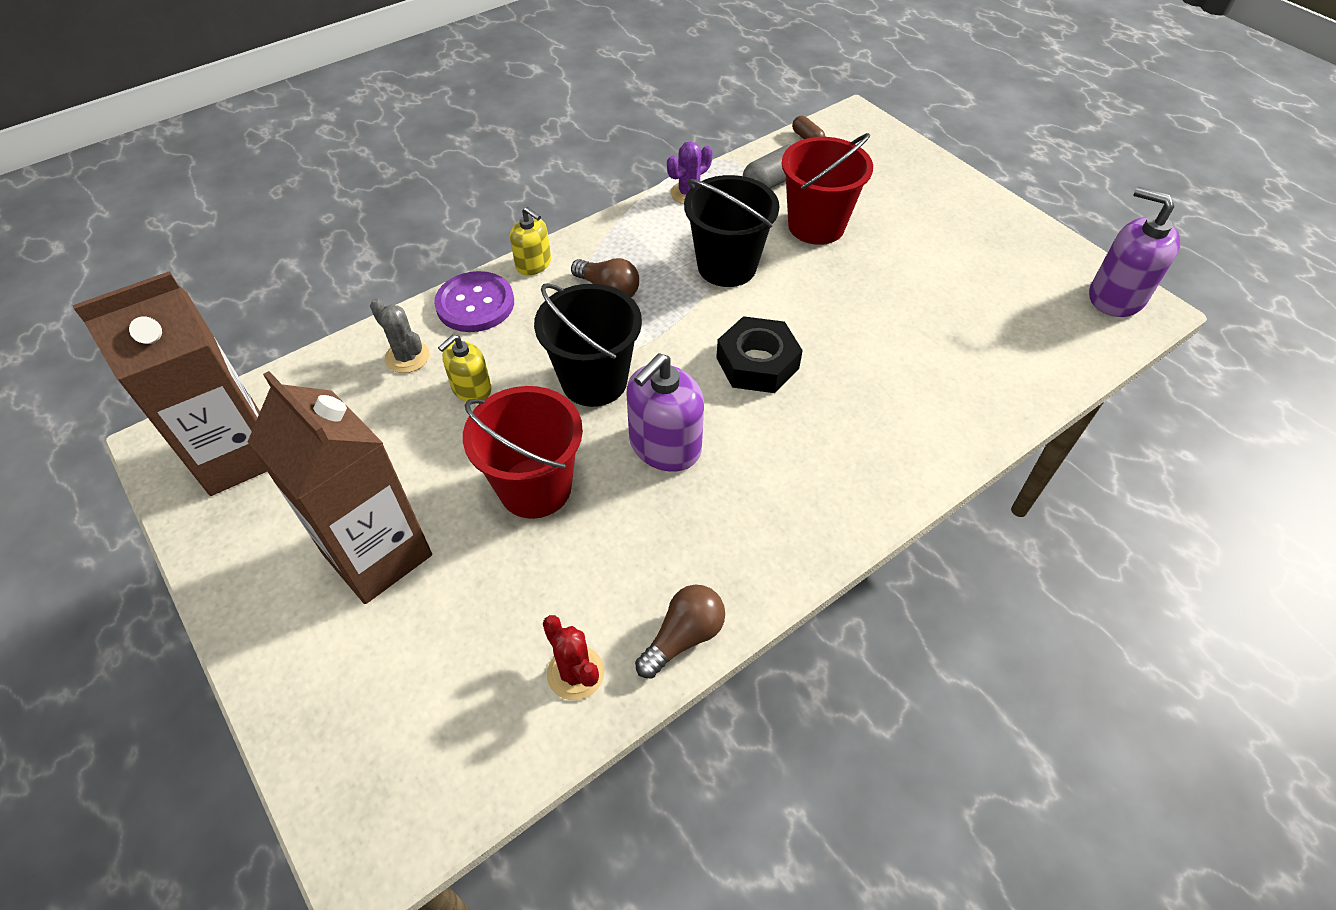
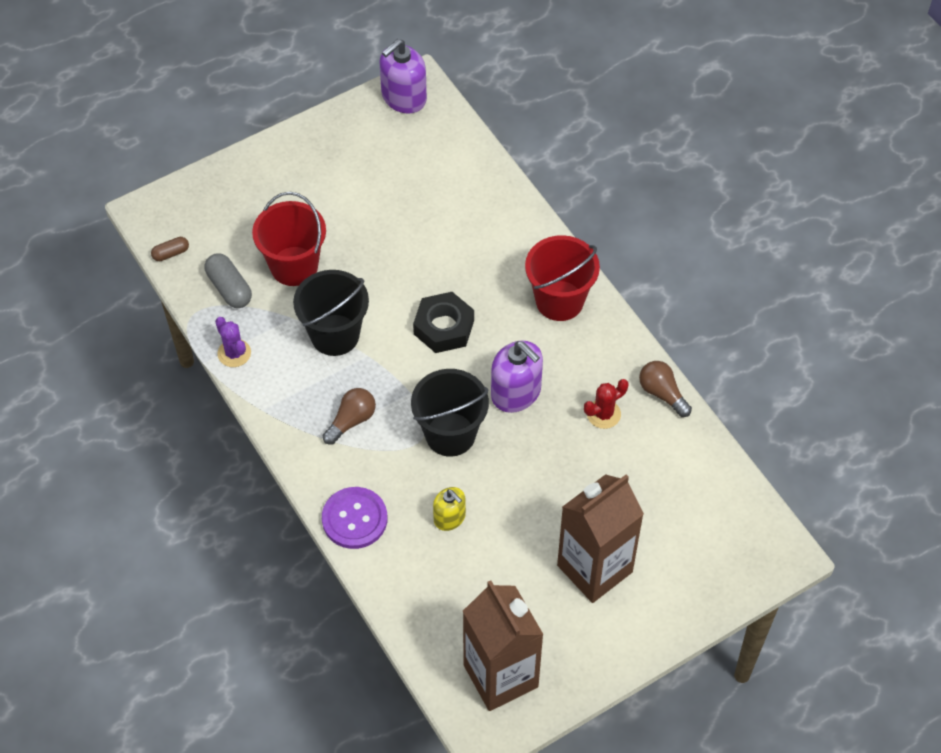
camera: 85 degrees left, 5 degrees up
grey cactus [370,298,429,373] -> none
red bucket [463,386,583,519] -> red bucket moved to [525,235,600,321]
yellow soap dispenser [510,207,551,275] -> none
red cactus [543,615,604,700] -> red cactus moved to [584,379,628,429]

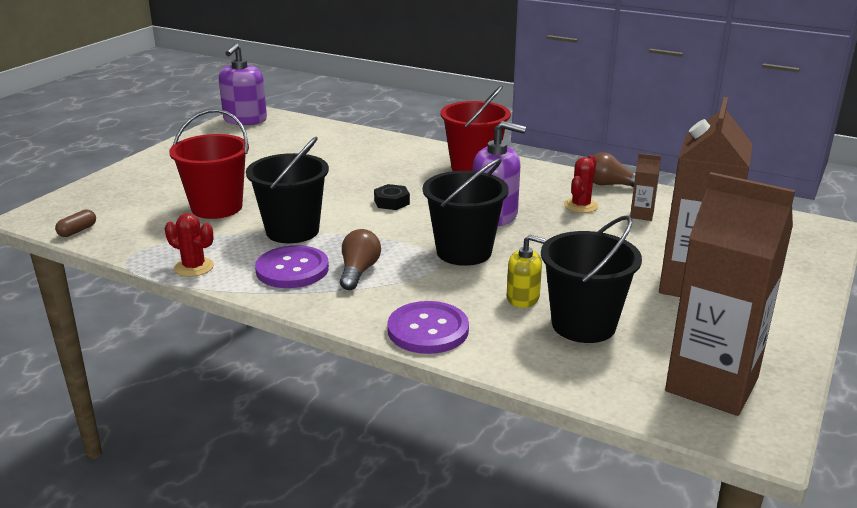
camera: 30 degrees left, 30 degrees down
grey capsule [205,253,252,308] -> none
purple cactus [215,317,251,367] -> red cactus [165,213,214,277]
black nut [413,292,474,353] -> black nut [374,184,410,210], size x0.59
none -> purple button [255,245,329,288]
none -> black bucket [541,215,642,343]
none -> brown carton [630,153,661,221]

